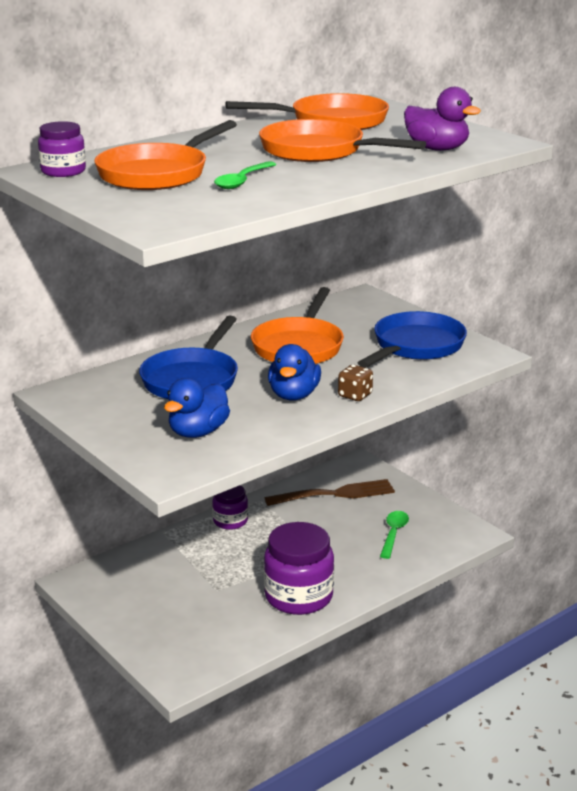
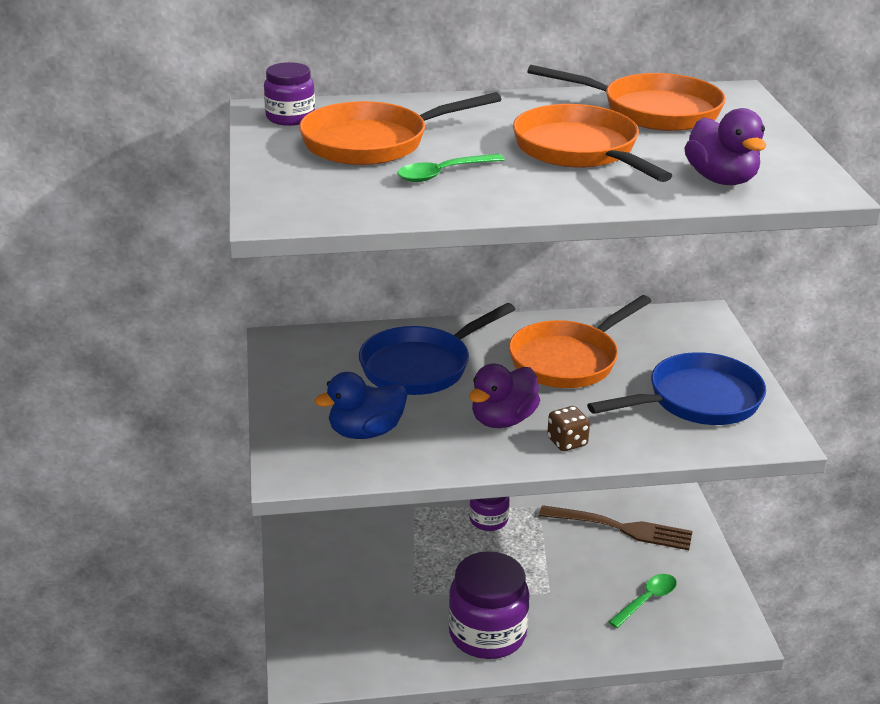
camera: 30 degrees right, 5 degrees up
blue duck [268,344,321,401] -> purple duck [469,364,540,428]

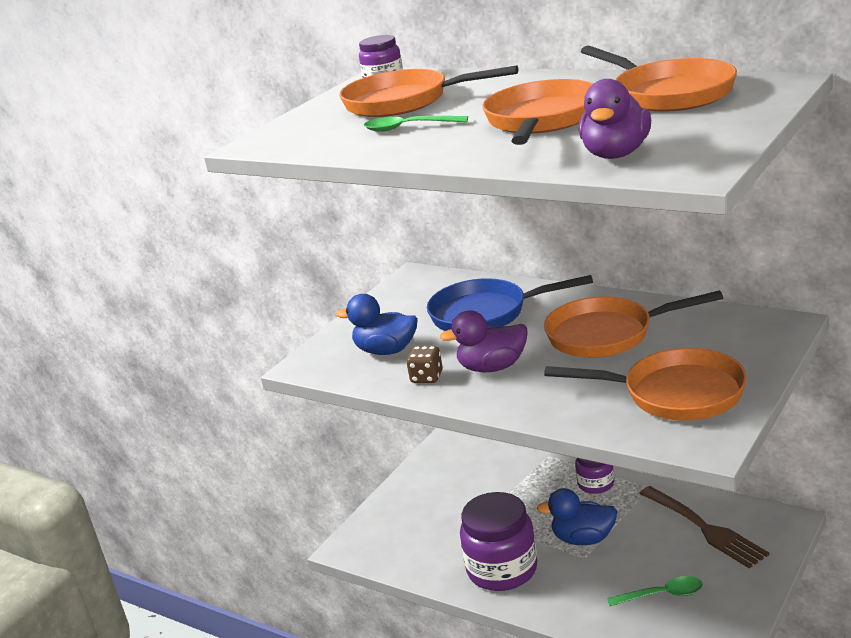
camera: 45 degrees right, 5 degrees down
brown dice [547,406,590,451] -> brown dice moved to [406,346,443,383]
blue pan [587,352,766,425] -> orange pan [544,348,747,421]
none -> blue duck [537,488,618,545]

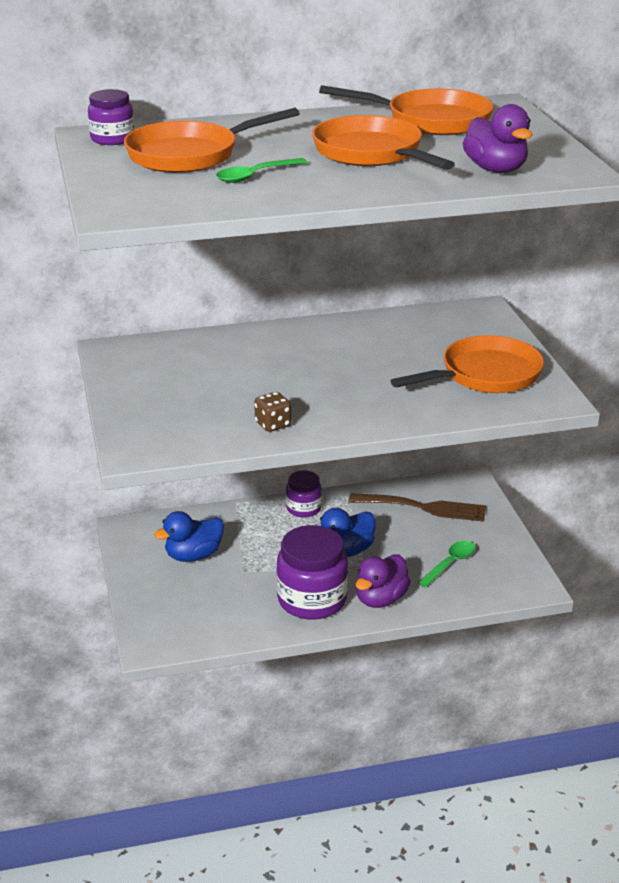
camera: 50 degrees left, 5 degrees up
blue duck [336,294,418,355] -> blue duck moved to [154,511,224,562]
blue pan [427,275,593,331] -> none
purple duck [440,310,527,372] -> purple duck moved to [356,554,411,608]
orange pan [544,290,723,358] -> none

